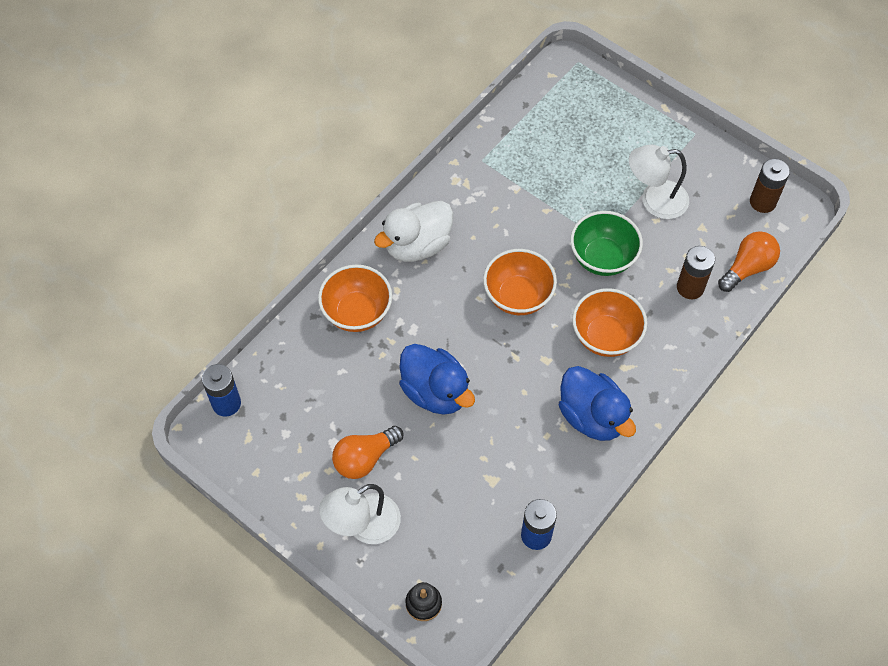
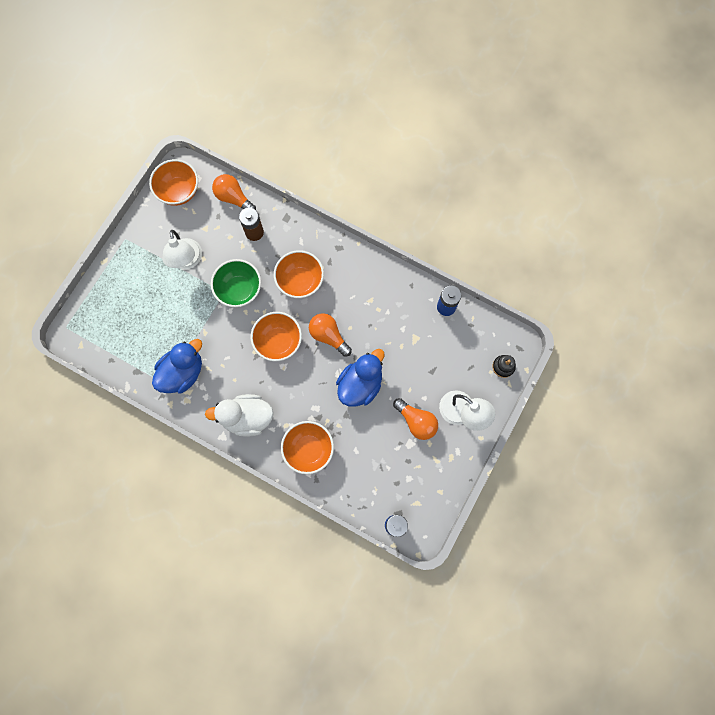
camera: 100 degrees left, 15 degrees up
white duck [374,201,453,262] -> white duck turned 135 degrees clockwise [205,394,274,437]
blue duck [559,366,636,441] -> blue duck moved to [152,339,202,394]
brown battery [750,159,790,213] -> orange bowl [149,159,198,206]
none -> orange light bulb [309,313,352,357]

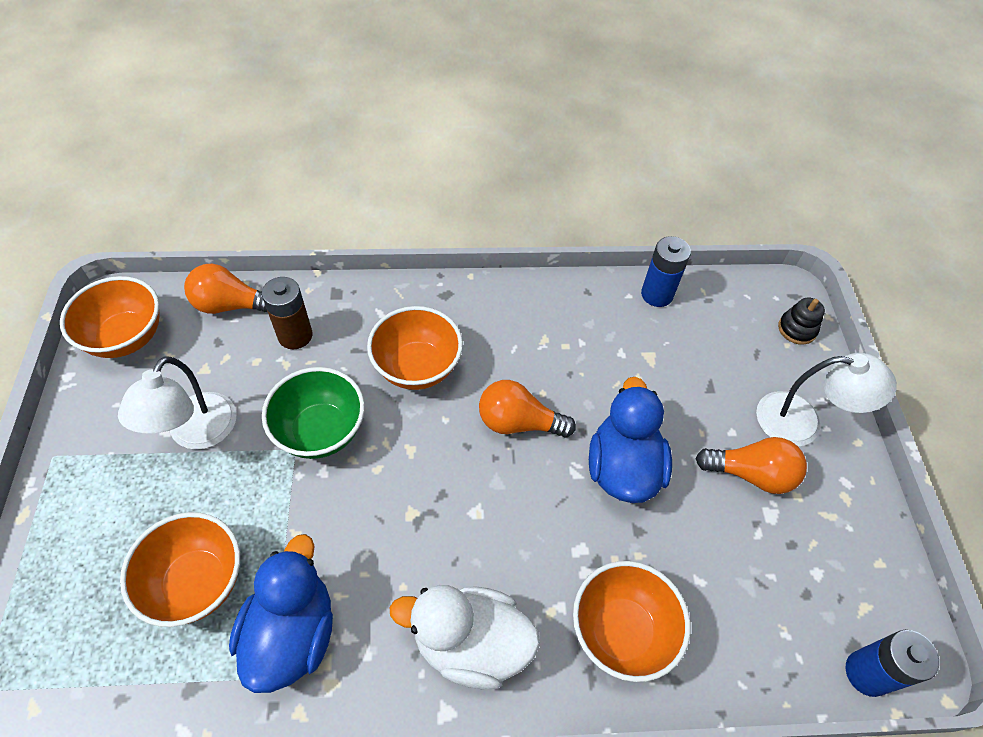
camera: 35 degrees left, 20 degrees down
white lamp [162,230,202,269] -> white lamp turned 60 degrees clockwise [118,356,237,450]
white duck [205,394,274,437] -> white duck turned 45 degrees clockwise [390,585,540,690]
orange bowl [250,312,302,361] -> orange bowl moved to [120,512,240,627]

